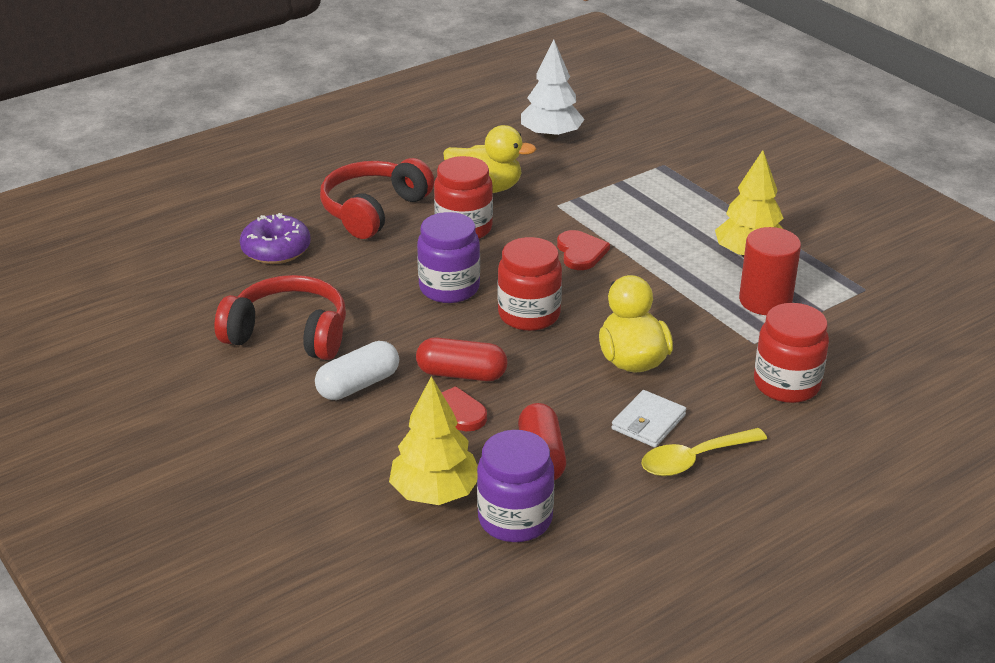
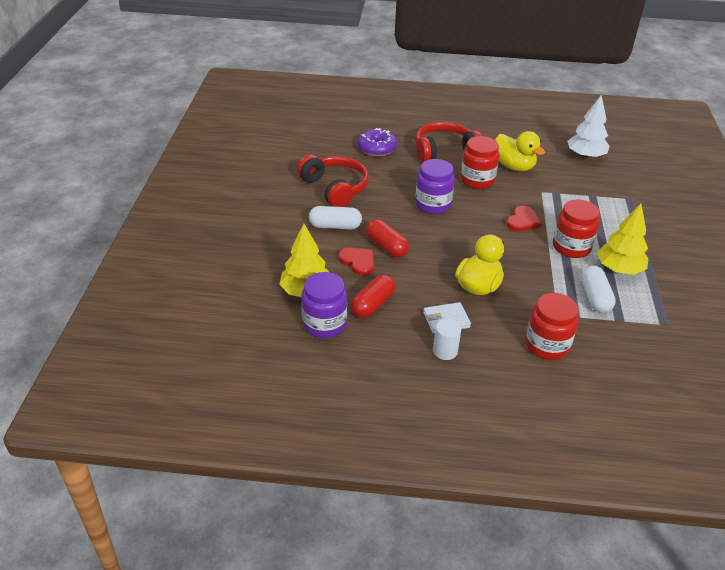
camera: 40 degrees right, 5 degrees up
red jar [498,237,562,331] -> red jar moved to [553,200,600,258]
yellow spoon [641,428,767,476] -> white cylinder [433,319,461,360]
red cylinder [739,227,801,315] -> white capsule [581,266,616,313]

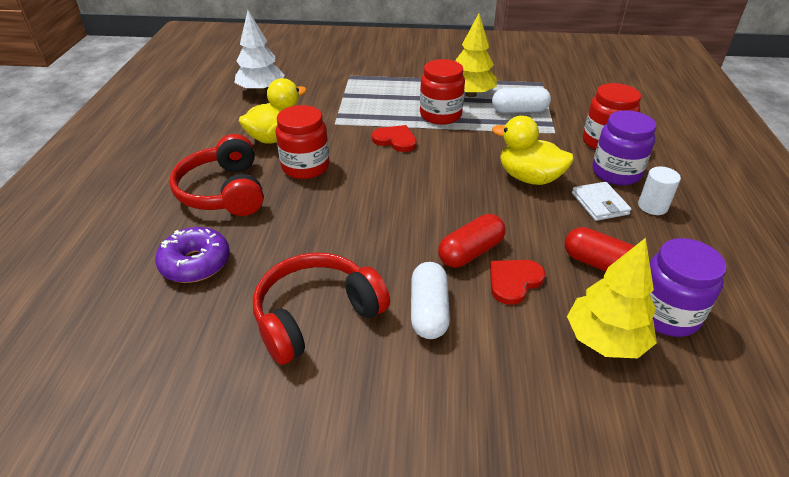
camera: 90 degrees left, 0 degrees up
purple jar [415,159,455,214] -> purple jar moved to [592,110,656,185]

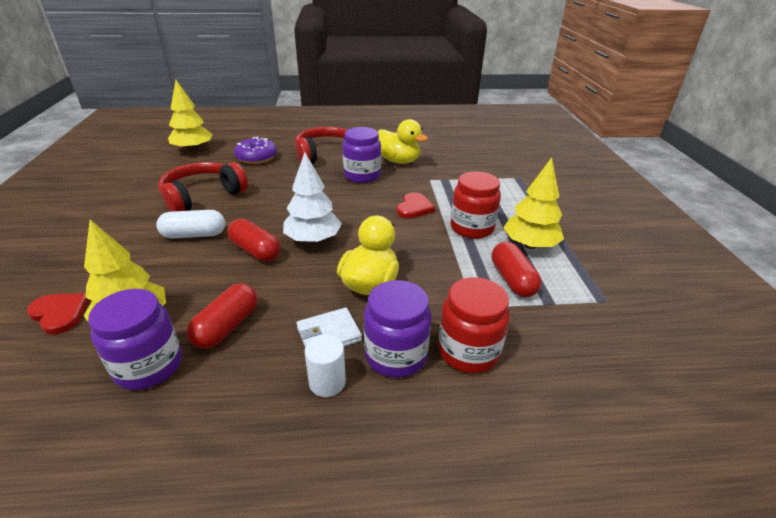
camera: 80 degrees right, 5 degrees down
white tree [235,10,285,93] -> white tree moved to [283,152,342,244]
red headphones [253,253,390,365] -> red headphones turned 90 degrees counterclockwise [158,162,248,212]
red jar [276,105,329,179] -> purple jar [342,127,381,183]
red heart [490,260,545,305] -> red heart moved to [27,293,89,334]
white capsule [492,87,551,113] -> red capsule [492,242,541,297]
none -> yellow tree [168,80,213,152]

